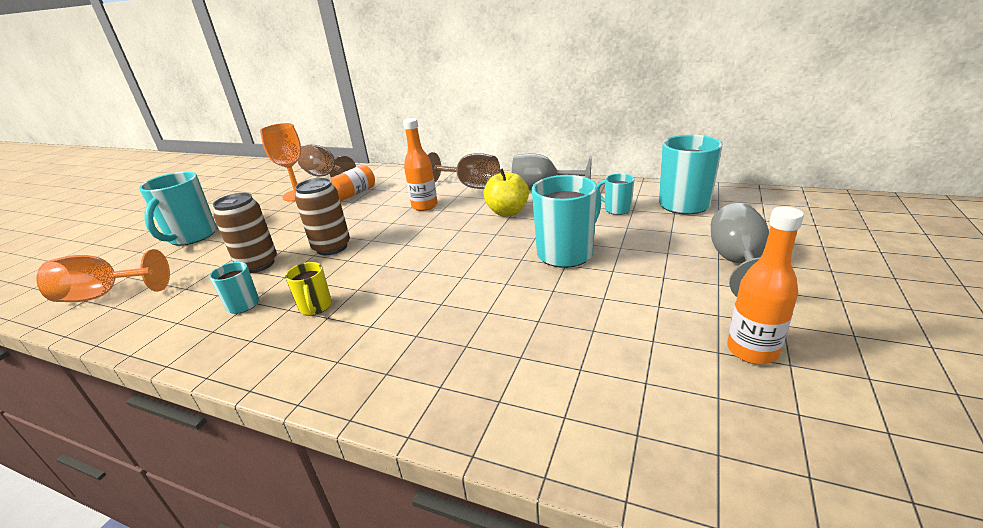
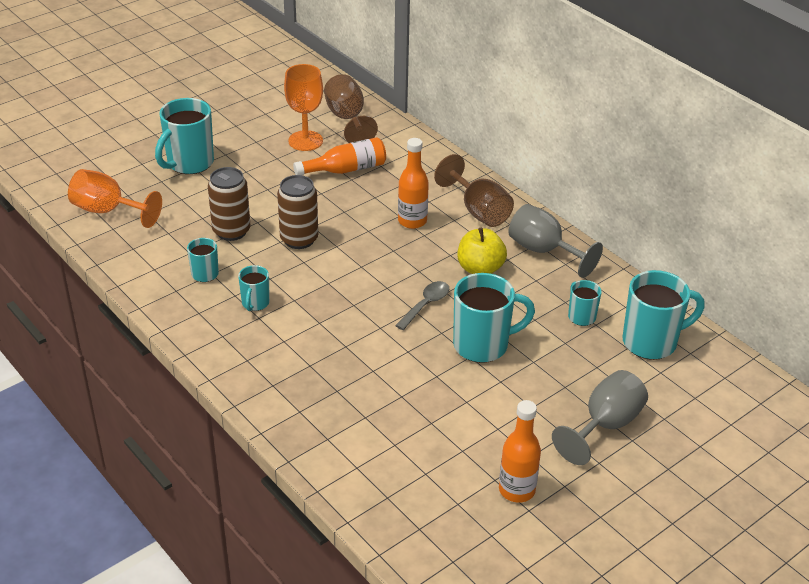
camera: 25 degrees right, 10 degrees up
yellow mug [285,262,332,315] -> turquoise mug [238,265,270,311]
none -> grey spoon [395,281,449,330]

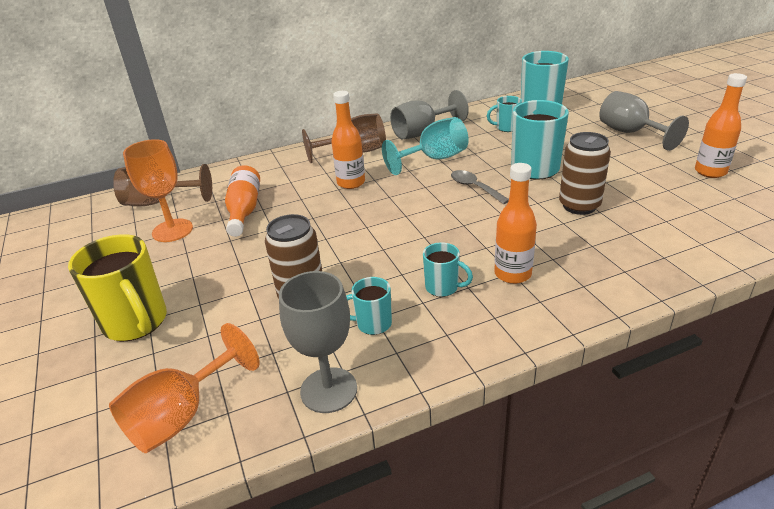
camera: 70 degrees left, 5 degrees down
turquoise mug [155,98,214,174] -> yellow mug [68,234,167,341]
brown can [277,175,318,249] -> brown can moved to [559,132,611,215]
yellow apple [458,228,507,274] -> turquoise goblet [382,117,469,175]
none -> grey goblet [279,271,357,413]
none -> orange bottle [494,163,537,284]

